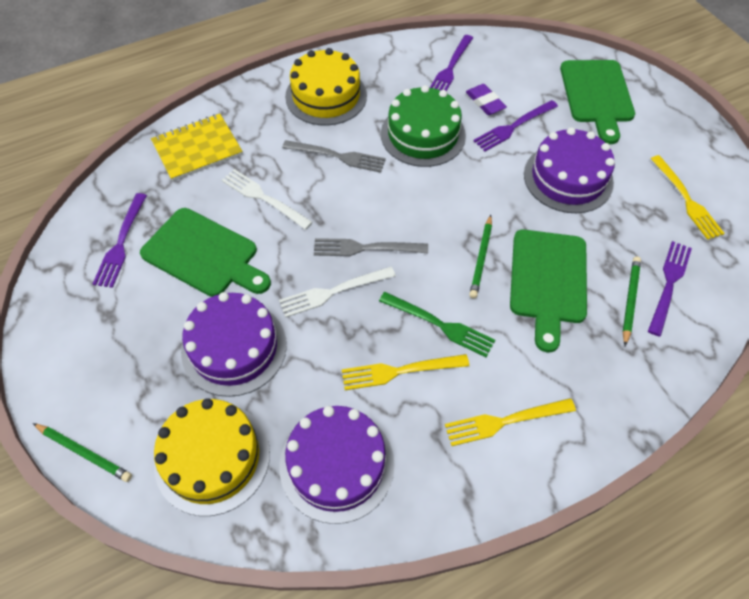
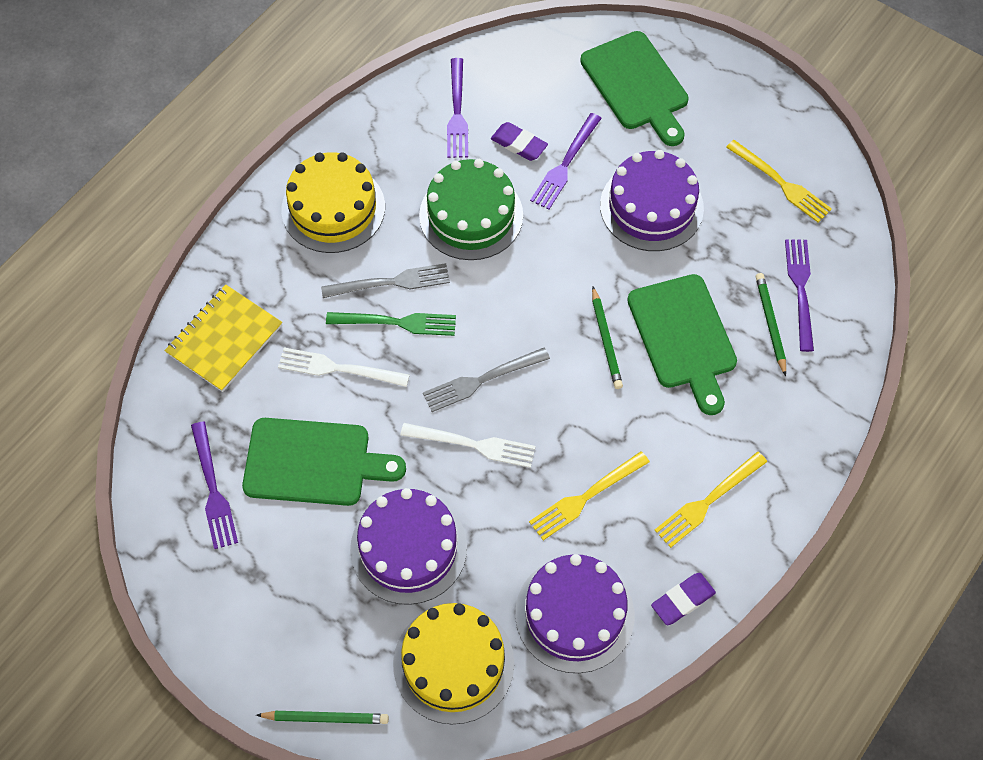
camera: 25 degrees left, 5 degrees up
white fork [279,267,396,318] -> white fork turned 120 degrees counterclockwise [400,423,536,468]
green fork [379,292,495,358] -> green fork moved to [326,312,456,336]
none -> purple eraser [651,573,716,625]

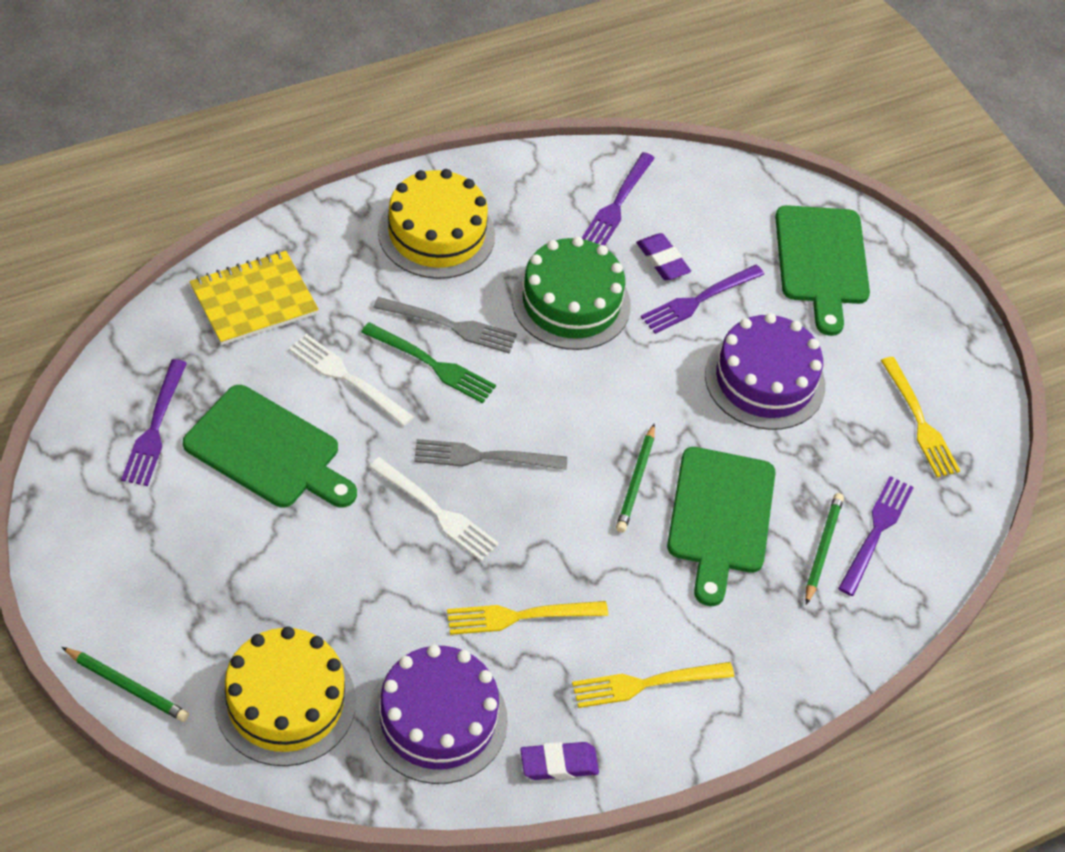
camera: 20 degrees right, 10 degrees down
purple cake [350,488,467,605] -> none

